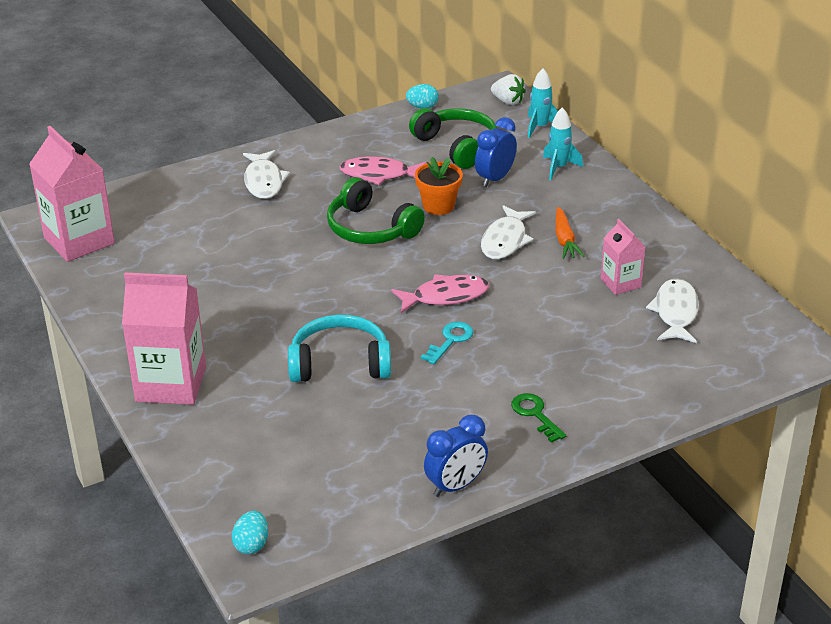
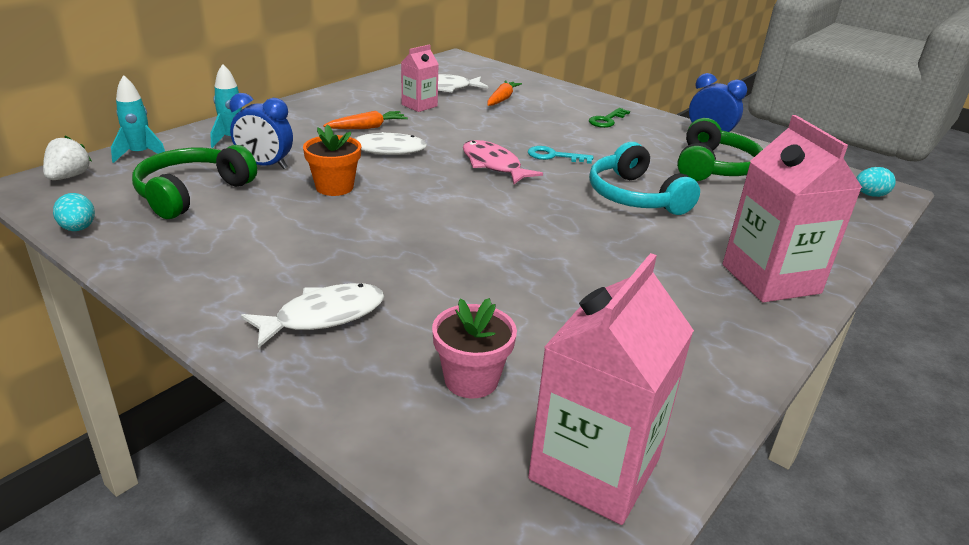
camera: 115 degrees left, 5 degrees down
green headphones [327,177,425,244] -> green headphones moved to [677,118,763,181]
pink fish [340,156,427,185] -> none
none -> pink flower pot [432,298,517,398]
none -> orange carrot [487,80,522,106]

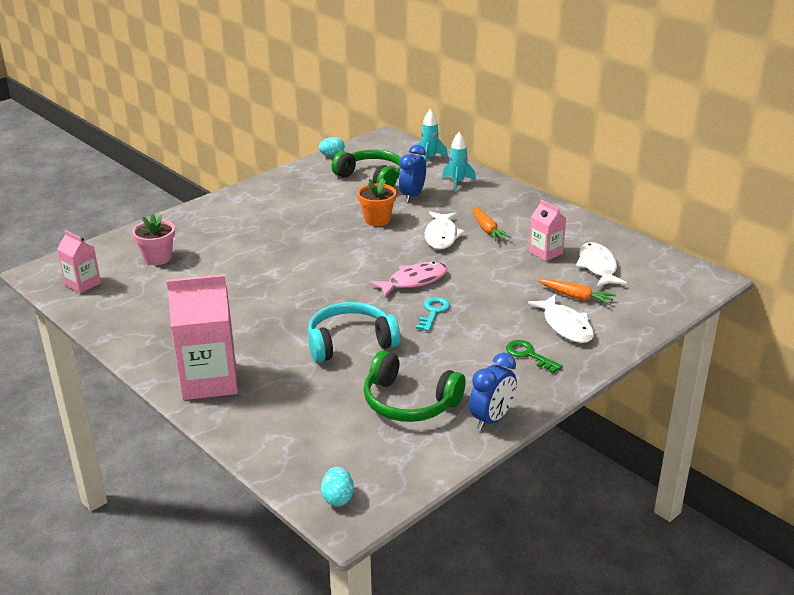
camera: 100 degrees right, 0 degrees up
white strawberry [43,136,92,180] -> none
white fish [241,283,384,348] -> white fish moved to [528,294,594,343]
pink carton [528,253,694,525] -> pink carton [57,230,101,293], size x0.55

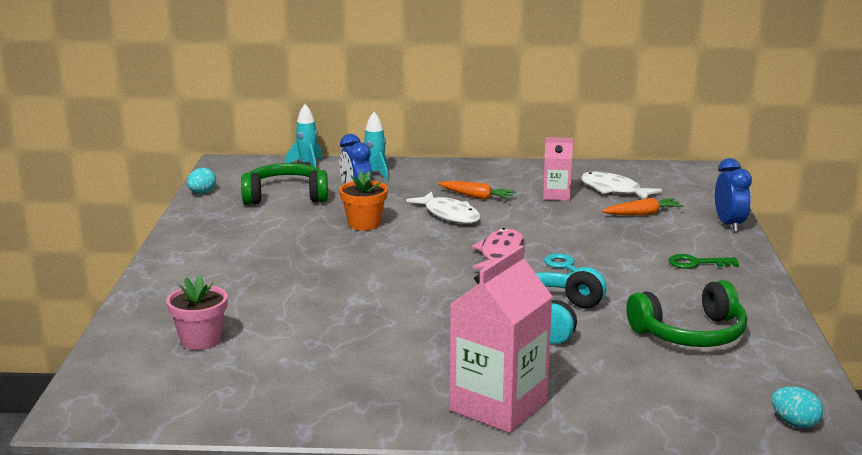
camera: 45 degrees left, 10 degrees down
pink carton [57,230,101,293] -> none
blue clock [469,353,517,430] -> blue clock moved to [715,158,752,232]
white fish [528,294,594,343] -> none

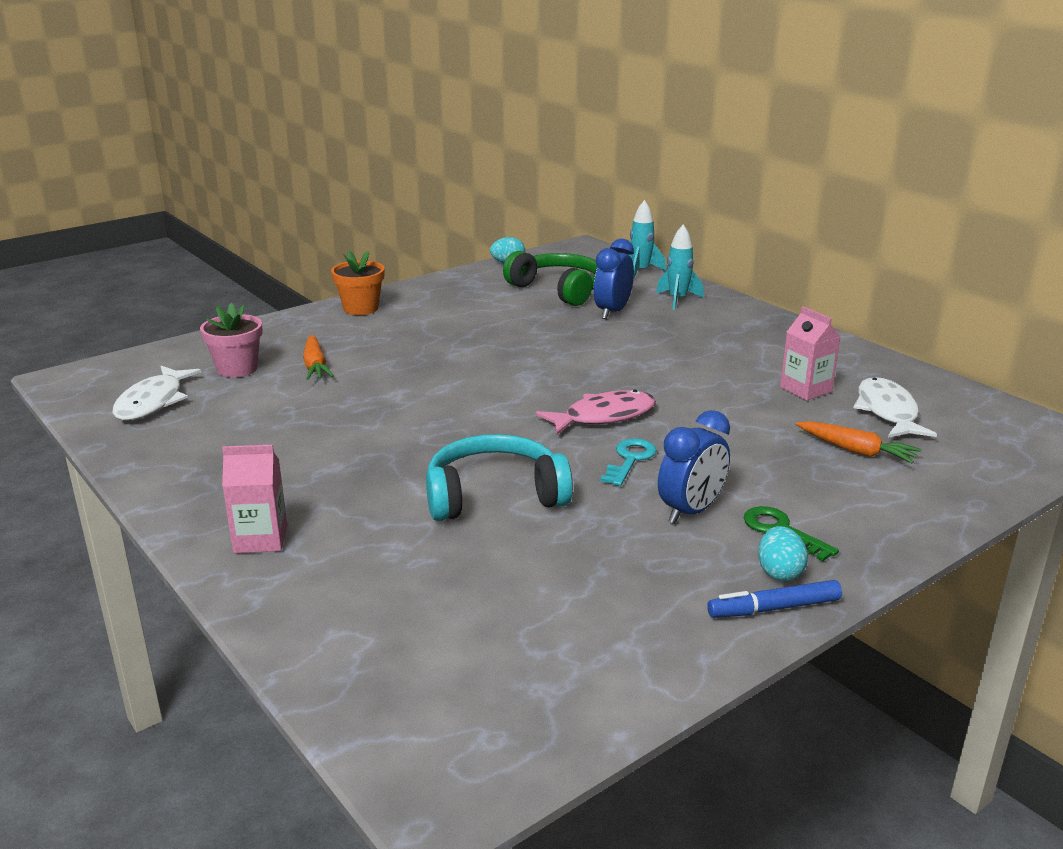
camera: 50 degrees right, 5 degrees up
orange flower pot [339,171,388,231] -> orange flower pot moved to [331,251,385,315]
white fish [406,192,480,224] -> white fish moved to [113,366,201,421]
orange carrot [438,181,516,200] -> orange carrot moved to [303,335,334,380]
pink carton [450,245,553,433] -> pink carton [222,445,287,553], size x0.55
green headphones [626,280,747,347] -> none
blue clock [715,158,752,232] -> blue clock moved to [658,410,730,524]
turquoise egg [772,387,823,428] -> turquoise egg moved to [758,526,808,581]
none -> blue marker [707,580,842,618]

